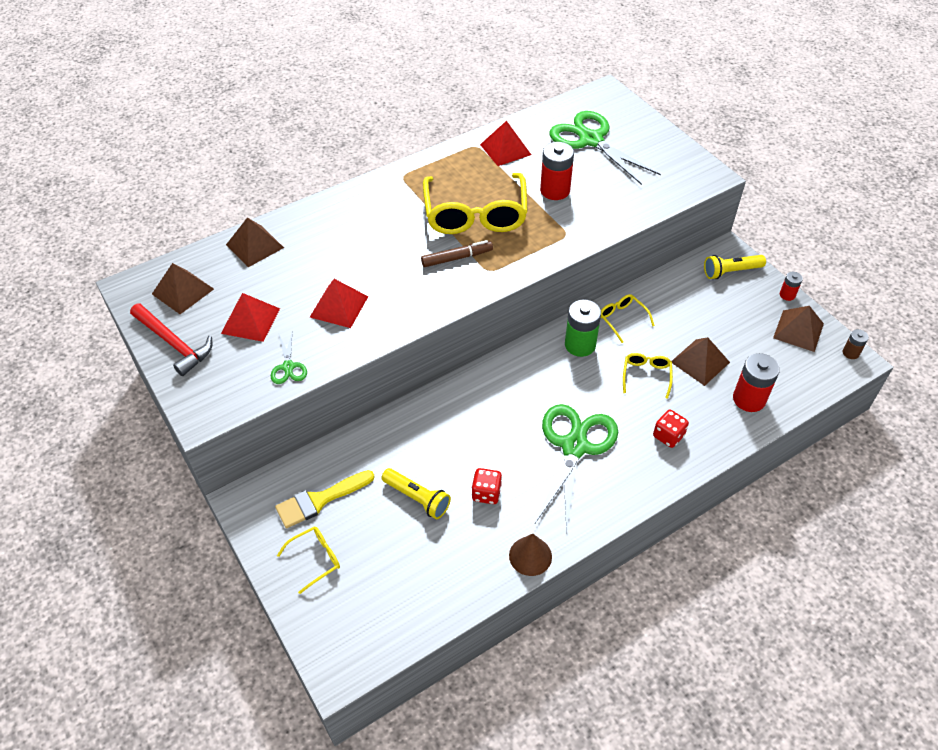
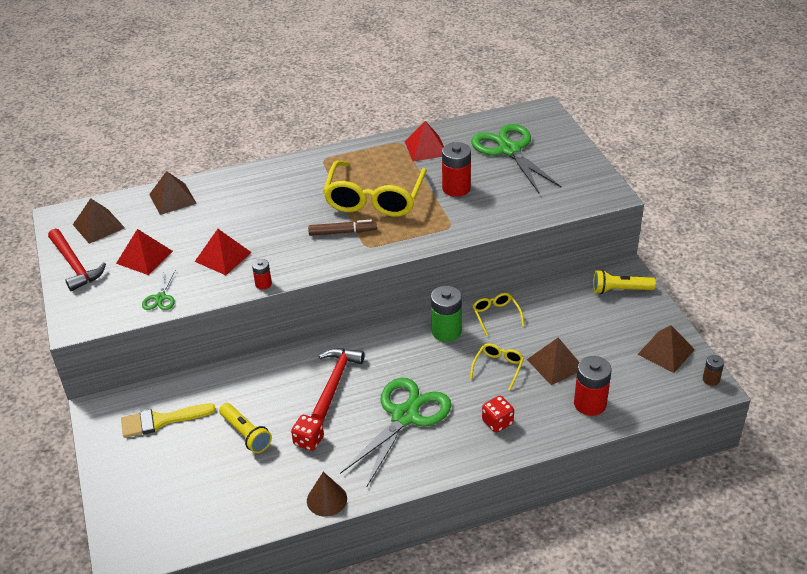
camera: 15 degrees right, 10 degrees down
yellow glasses [277,527,340,594] -> none
red battery [780,272,803,301] -> red battery moved to [252,259,272,290]
none -> red hammer [311,348,365,423]

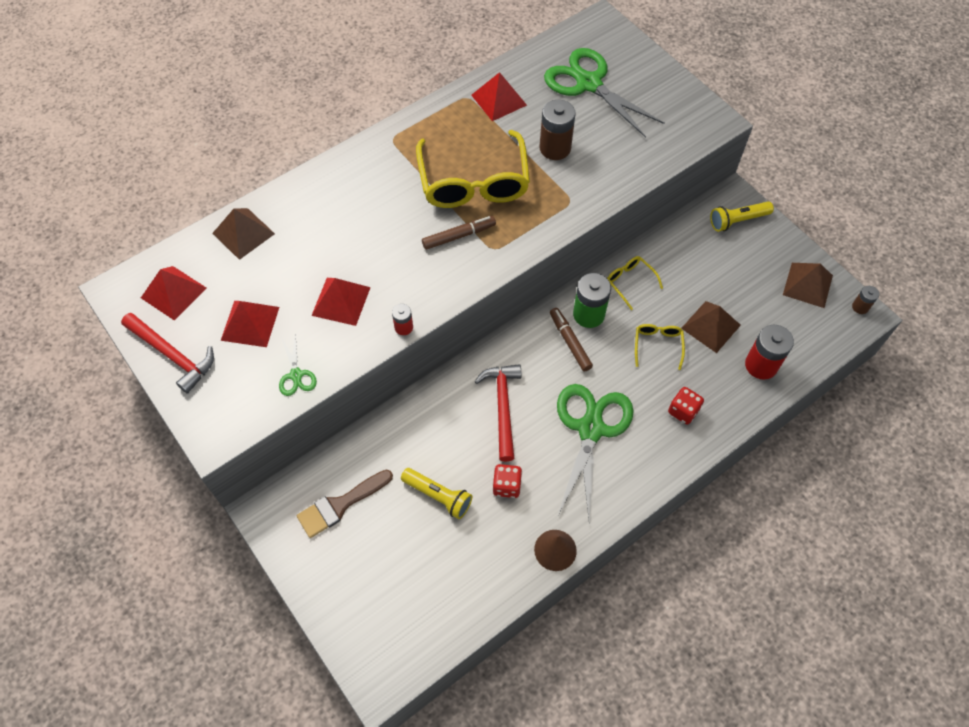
camera: 20 degrees left, 20 degrees up
brown pyramid [73,198,125,244] -> red pyramid [141,266,206,321]
yellow brush [121,403,216,438] -> brown brush [297,470,393,538]
red battery [442,142,471,197] -> brown battery [540,100,576,160]
none -> brown marker [550,308,593,372]

